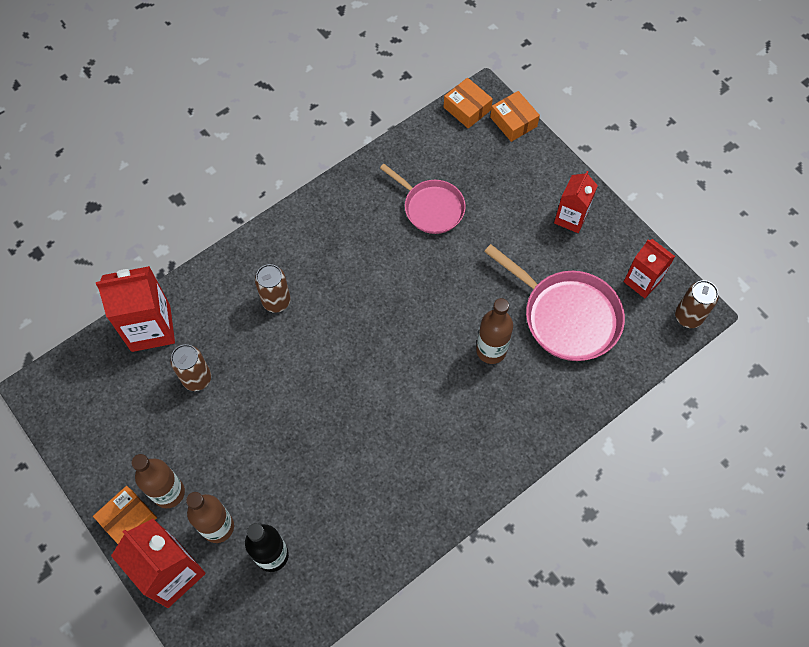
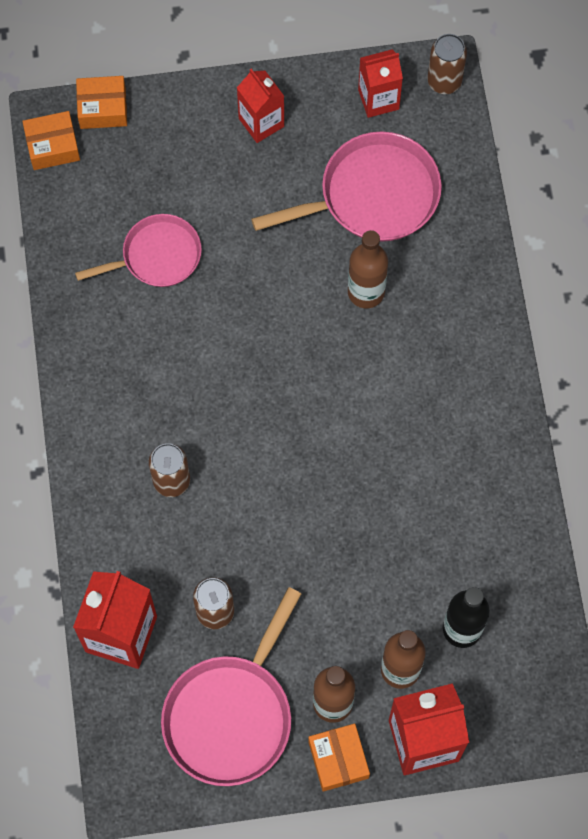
camera: 60 degrees left, 5 degrees up
none -> pink pan [161,587,301,786]

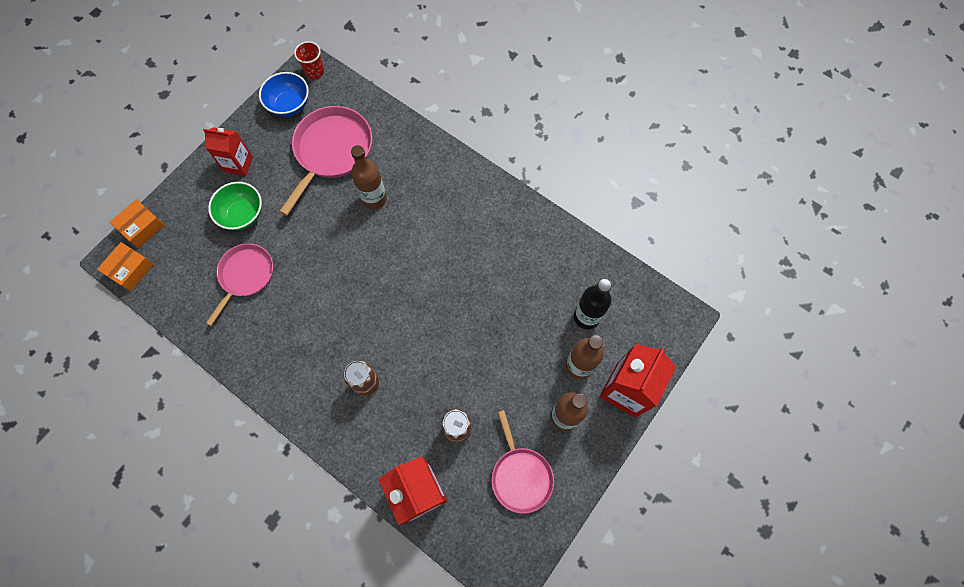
camera: 45 degrees left, 0 degrees up
pink pan [161,587,301,786] -> pink pan [492,410,554,514], size x0.66
orange box [308,724,370,792] -> none
red carton [358,49,403,118] -> blue bowl [259,72,309,117]
brown can [427,34,467,94] -> red cup [294,41,324,79]
none -> green bowl [208,182,262,230]

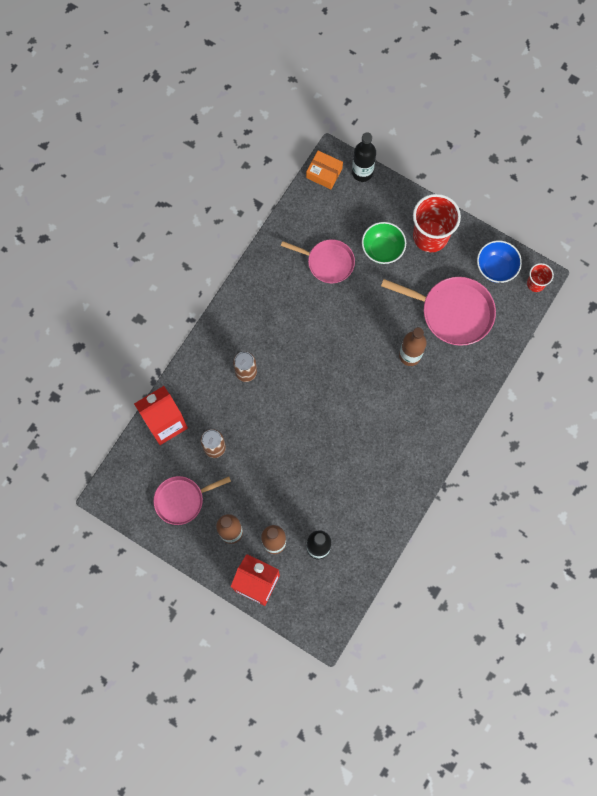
camera: 85 degrees right, 5 degrees up
orange box [110,199,165,248] -> black bottle [352,133,376,182]
red carton [203,127,253,176] -> red cup [413,194,461,252]

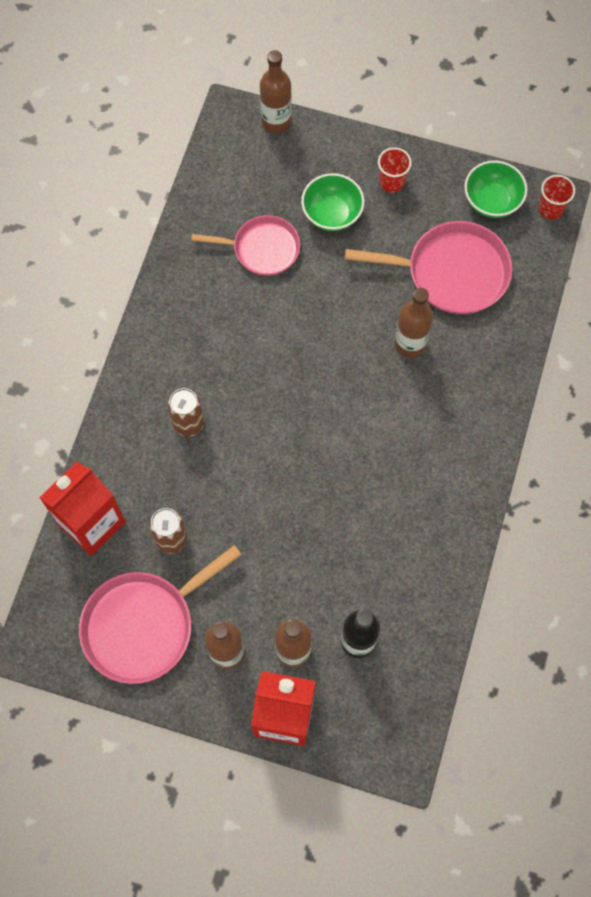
camera: 15 degrees left, 5 degrees down
pink pan [153,476,231,525] -> pink pan [79,545,242,684], size x1.53
orange box [306,151,343,189] -> none
black bottle [352,133,376,182] -> brown bottle [260,50,292,134]
red cup [413,194,461,252] -> red cup [378,147,412,192], size x0.51
blue bowl [477,240,522,283] -> green bowl [464,161,527,218]

